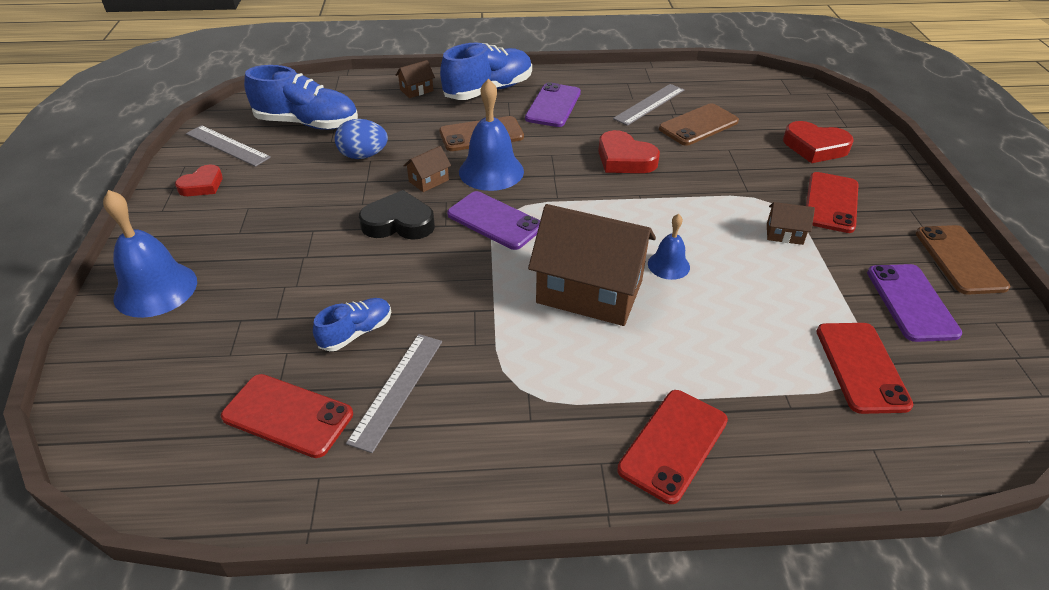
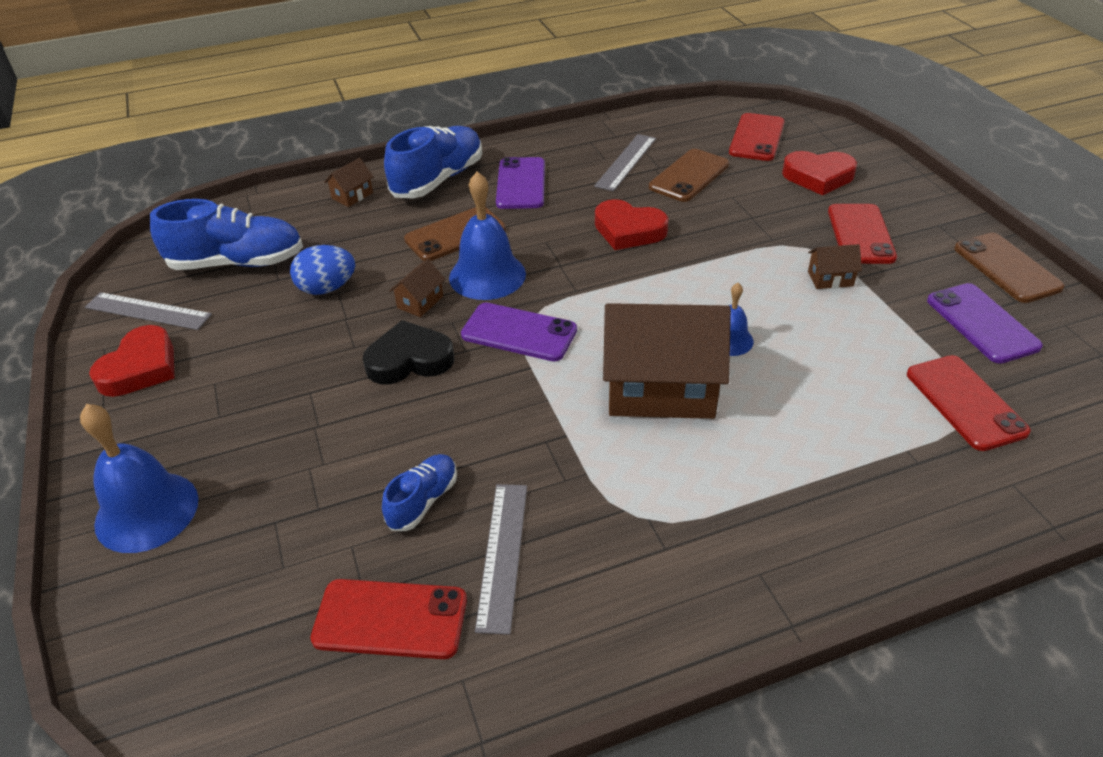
camera: 15 degrees left, 0 degrees up
red heart [175,164,223,196] -> red heart [89,325,175,397], size x1.51
red phone [617,390,728,504] -> red phone moved to [729,113,785,161]

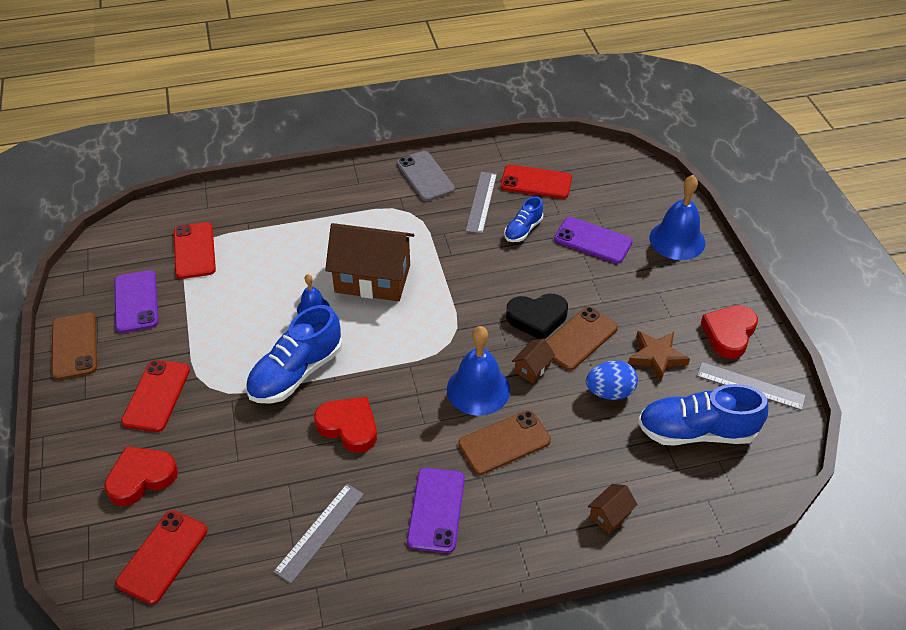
camera: 175 degrees left, 5 degrees up
blue shoe [384,126,482,198] -> blue shoe moved to [246,305,342,404]
purple phone [461,303,577,361] -> purple phone moved to [554,217,633,264]
brown phone [649,149,729,202] -> brown phone moved to [546,306,618,371]
red heart [782,151,857,195] -> red heart turned 45 degrees counterclockwise [104,446,178,506]
brown house [808,244,862,289] -> none
none -> grey phone [397,151,455,201]
none -> brown star [628,331,690,382]

